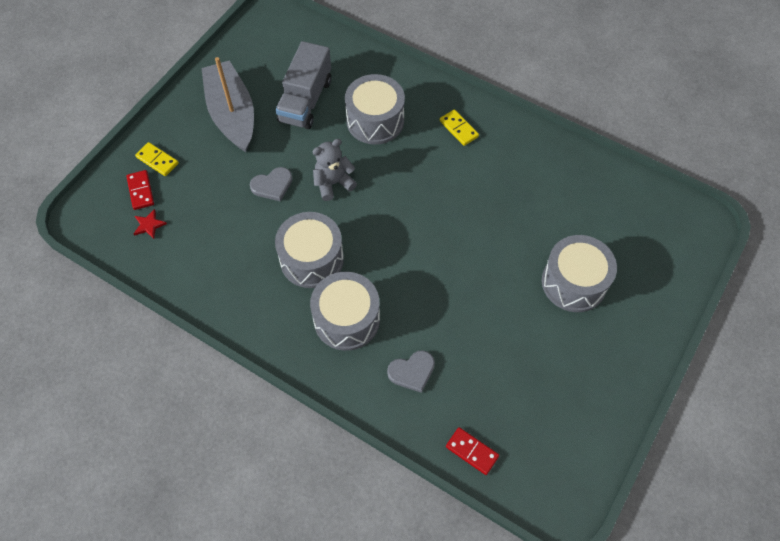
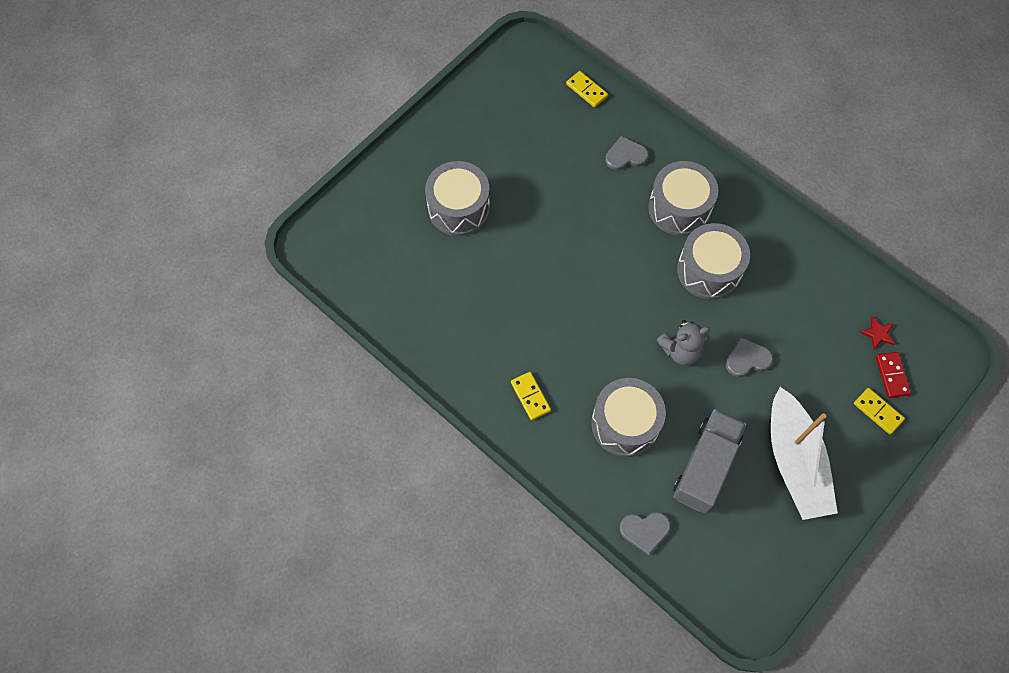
camera: 170 degrees left, 5 degrees up
grey boat [201,57,254,152] -> white boat [771,387,838,520]
red domino [446,427,499,475] -> yellow domino [566,71,608,108]
none -> grey heart [619,512,671,556]

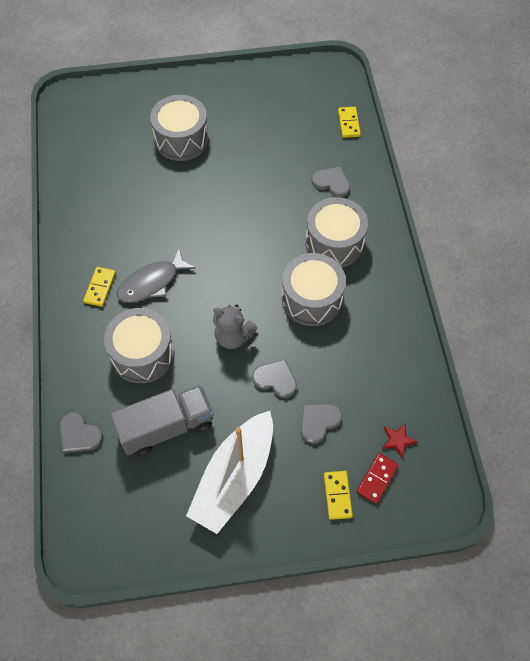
camera: 40 degrees right, 5 degrees down
none -> grey fish [117,248,196,303]
none -> grey heart [301,404,342,444]

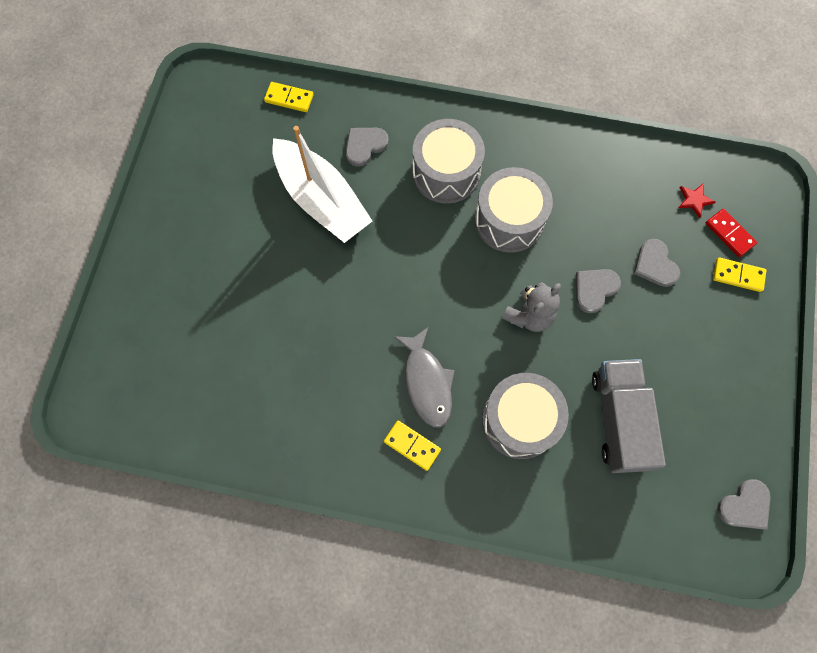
camera: 70 degrees left, 10 degrees up
grey heart [60,412,103,453] -> grey heart moved to [717,479,771,530]
grey drum [150,95,209,161] -> none
white boat [186,411,273,534] -> white boat moved to [272,126,372,243]

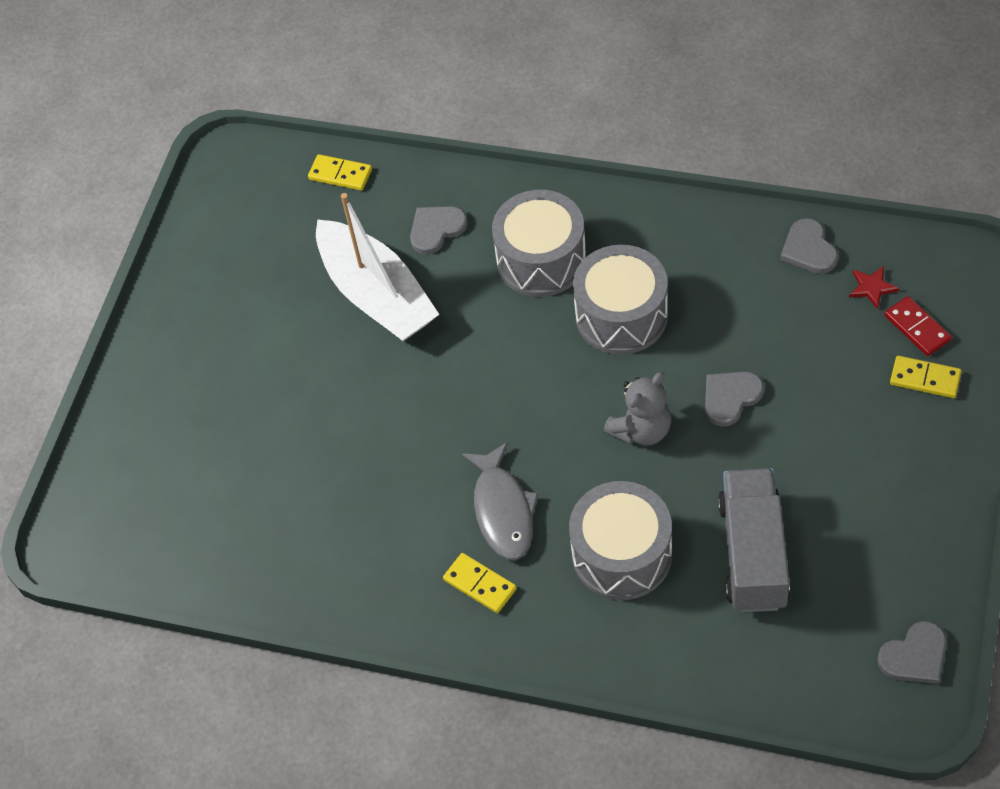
camera: 10 degrees right, 15 degrees down
grey heart [634,239,680,287] -> grey heart moved to [780,218,838,274]

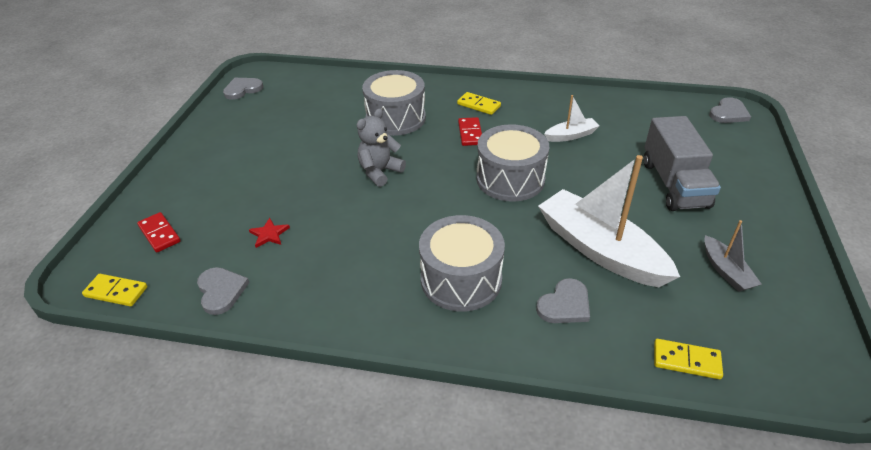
camera: 170 degrees right, 15 degrees down
grey fish [462,442,539,560] -> red domino [458,117,482,146]
grey drum [573,245,668,355] -> grey drum moved to [476,124,549,202]
grey heart [705,371,764,427] -> grey heart moved to [709,97,751,123]
grey truck [718,468,790,612] -> grey truck moved to [644,116,721,211]
red star [849,266,899,309] -> red star moved to [249,218,290,248]
yellow domino [890,356,962,398] -> yellow domino moved to [82,274,147,306]
none -> white boat [544,95,600,142]
none -> grey boat [704,220,762,292]

